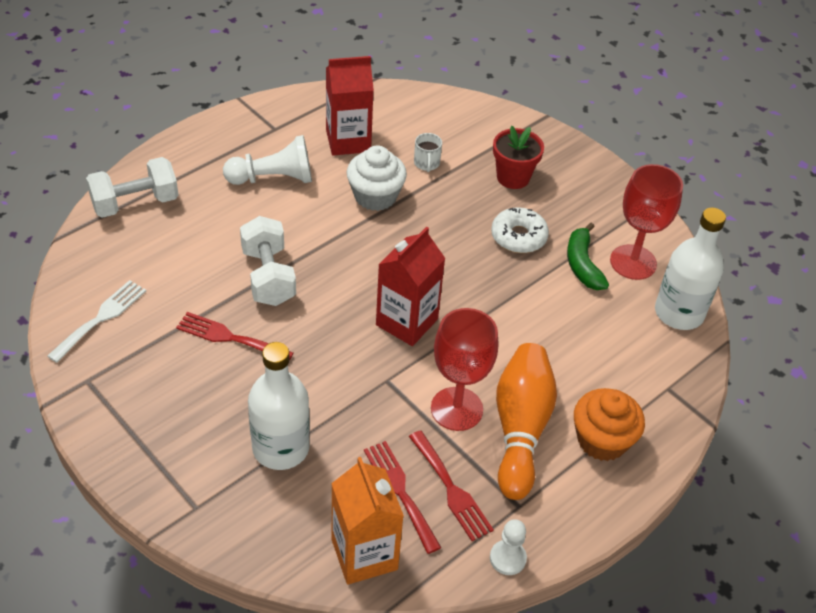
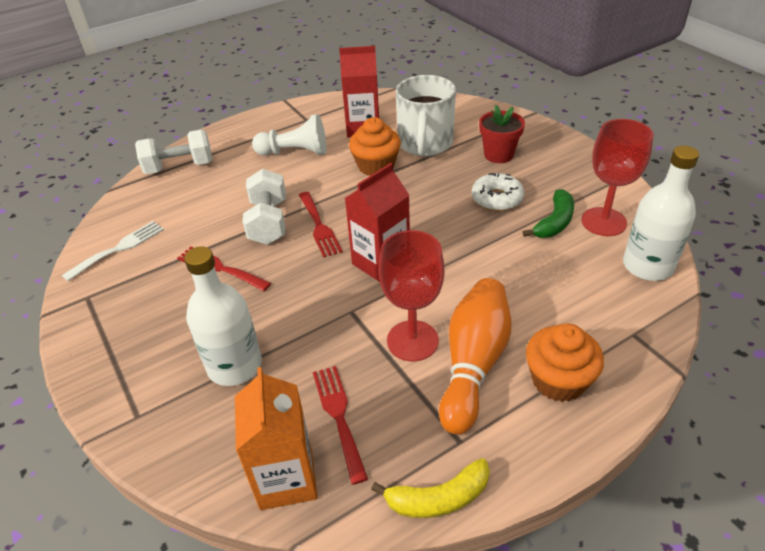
camera: 15 degrees right, 5 degrees down
white cupcake [347,145,407,211] -> orange cupcake [349,117,401,176]
red fork [409,430,494,541] -> red fork moved to [299,192,343,258]
white mug [414,133,442,172] -> white mug [396,75,456,156], size x2.48
white pawn [490,519,527,575] -> yellow banana [371,458,490,518]
green banana [567,223,609,290] -> green banana turned 150 degrees counterclockwise [523,189,574,238]

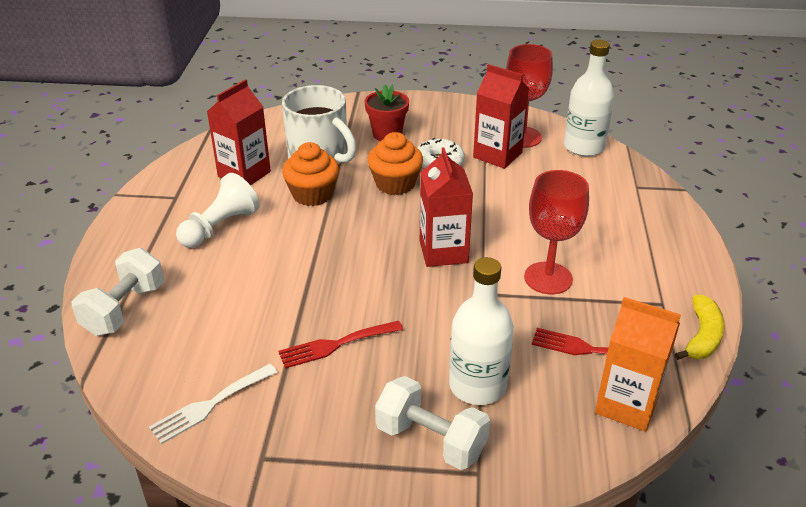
camera: 55 degrees left, 5 degrees down
white fork [62,221,164,281] -> white fork turned 120 degrees counterclockwise [149,364,277,444]
white dumbbell [243,169,286,245] -> white dumbbell moved to [375,376,490,470]
red fork [299,192,343,258] -> none
orange bowling pin [439,278,511,435] -> none
green banana [523,189,574,238] -> red carton [473,64,529,169]
orange cupcake [526,323,604,402] -> orange cupcake moved to [367,132,423,195]

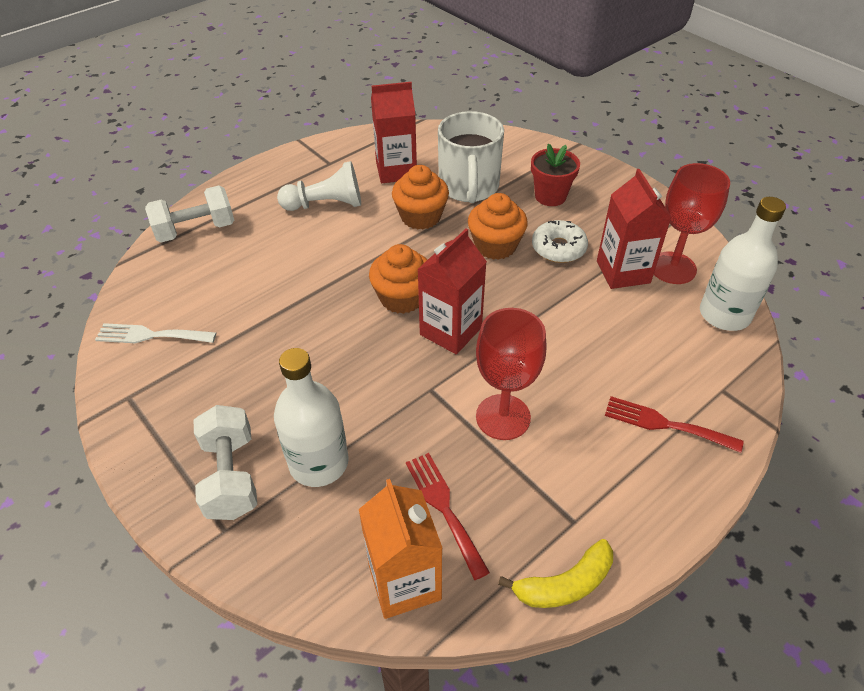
camera: 45 degrees right, 10 degrees up
red fork [278,321,403,368] -> red fork moved to [605,396,743,453]
none -> orange cupcake [369,244,427,314]

